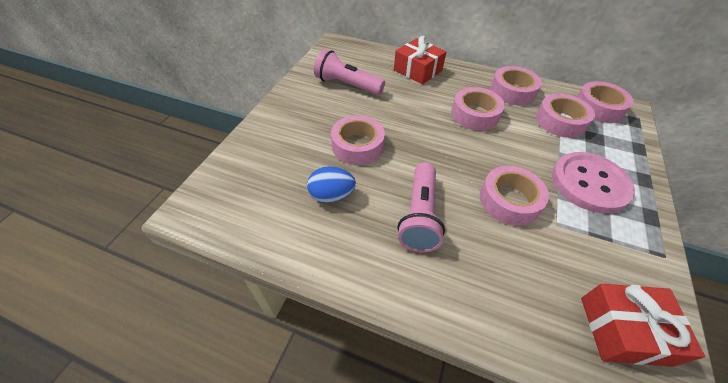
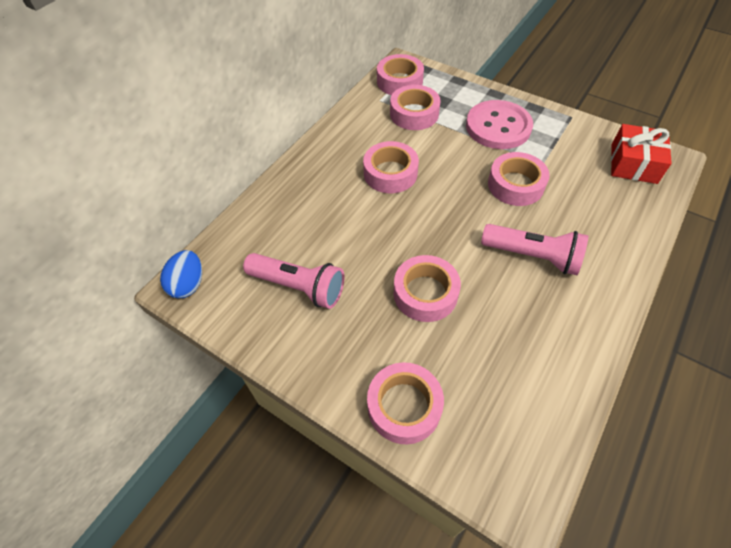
camera: 75 degrees left, 5 degrees up
blue egg [307,166,356,203] -> blue egg moved to [160,250,202,298]
pink flashlight [314,49,385,95] -> pink flashlight turned 105 degrees counterclockwise [243,253,344,309]
red gift [394,36,446,85] -> none
pink tape [490,66,542,105] -> pink tape moved to [367,362,444,444]

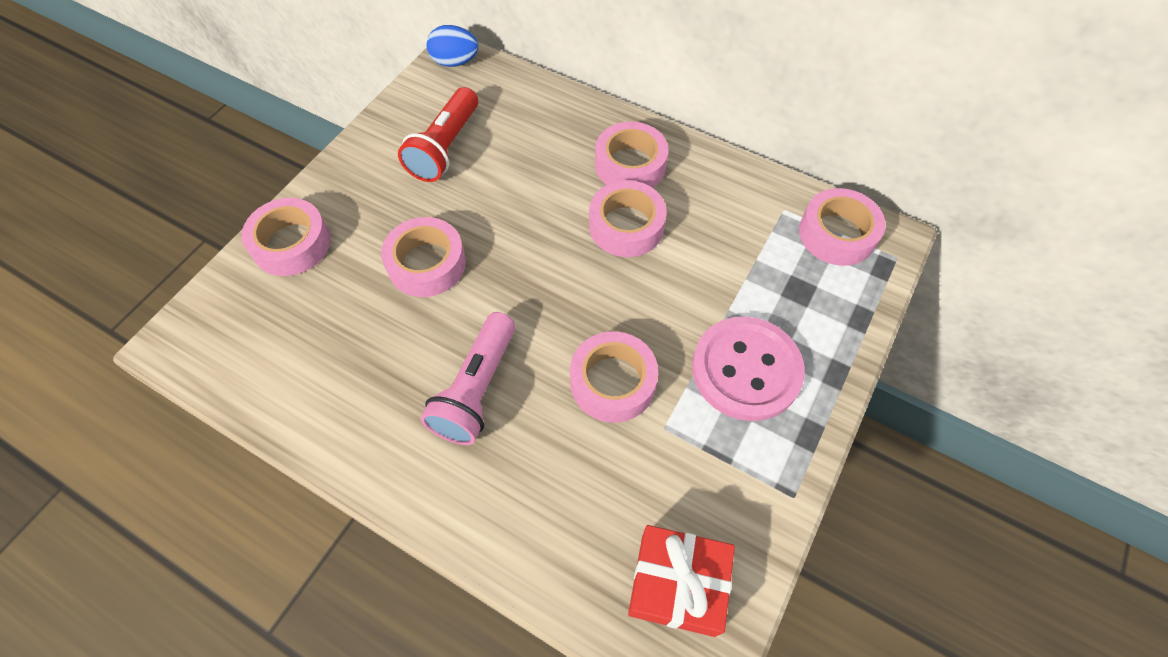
camera: 85 degrees right, 5 degrees up
pink flashlight [243,253,344,309] -> red flashlight [398,87,478,182]
pink tape [390,85,441,130] -> pink tape moved to [595,122,669,188]

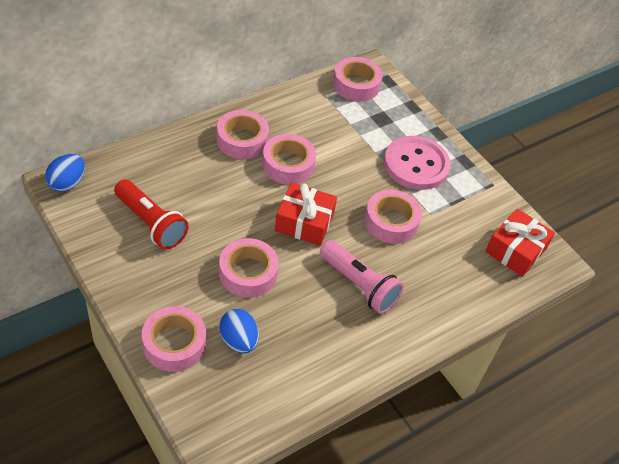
camera: 70 degrees left, 10 degrees down
none -> blue egg [219,309,259,354]
none -> red gift [275,182,337,246]

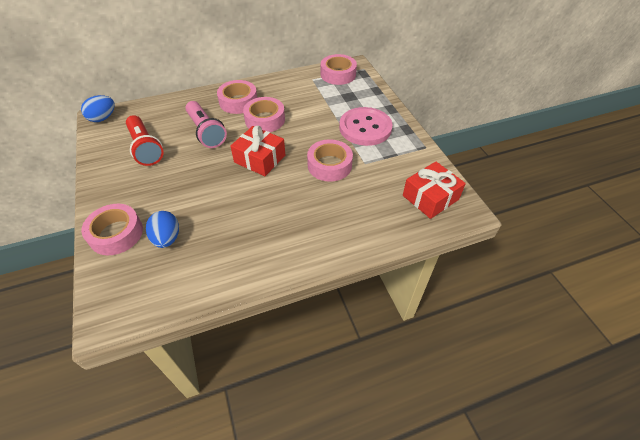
camera: 20 degrees right, 0 degrees up
pink tape [219,238,279,298] -> none
pink flashlight [320,240,404,314] -> pink flashlight moved to [185,101,227,148]

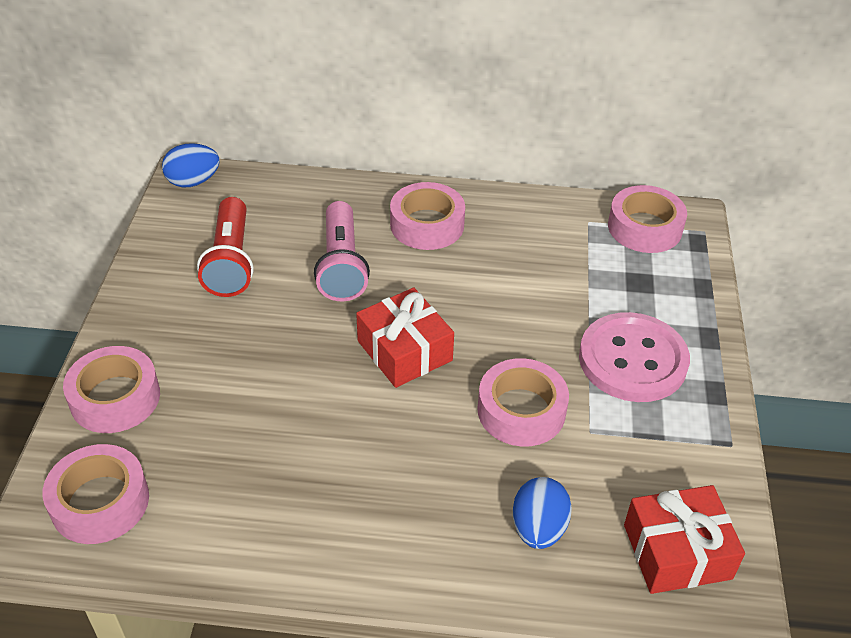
camera: 25 degrees right, 5 degrees down
blue egg [146,211,179,248] -> blue egg moved to [513,477,572,549]
pink tape [243,97,285,132] -> pink tape moved to [42,444,149,544]

